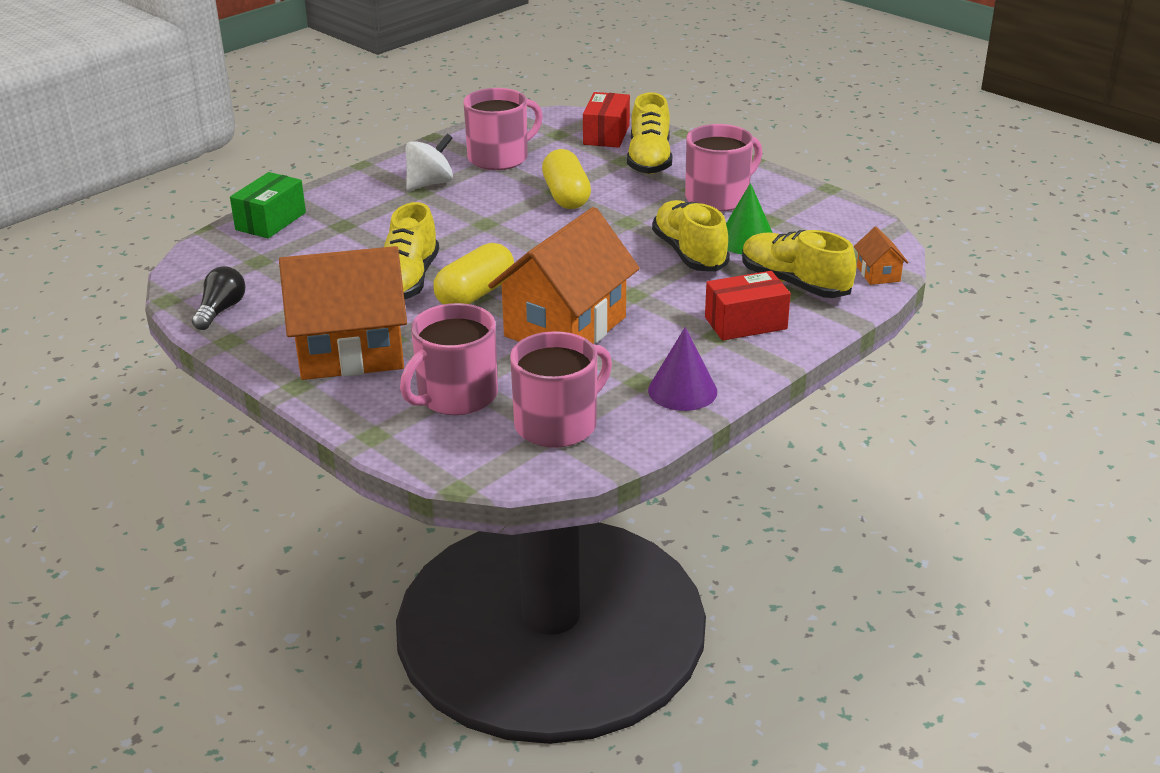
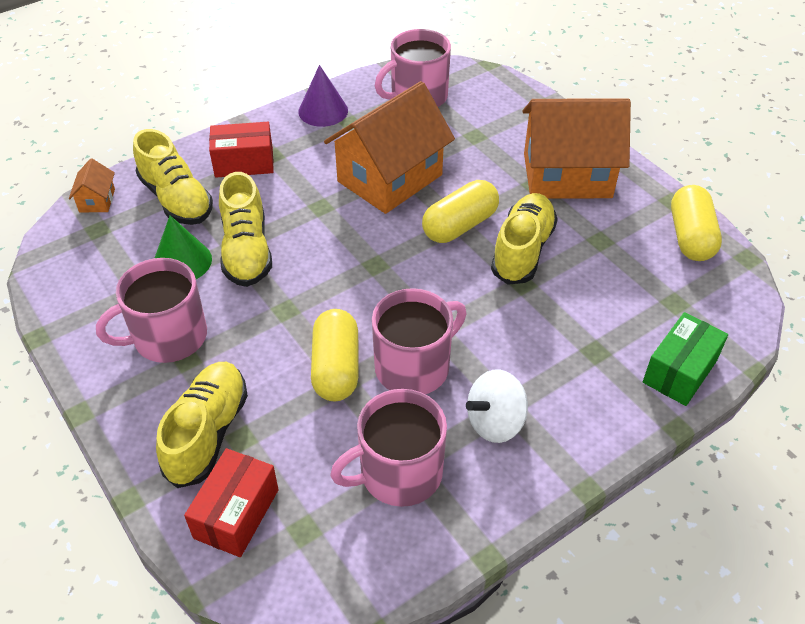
camera: 170 degrees left, 15 degrees up
black light bulb [192,266,246,330] -> yellow capsule [671,185,722,261]
pink mug [400,303,498,415] -> pink mug moved to [372,288,466,394]

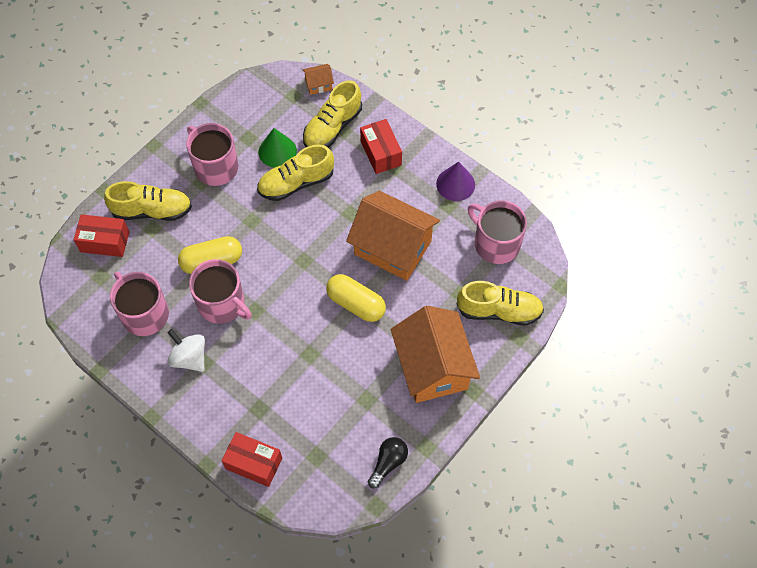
camera: 75 degrees right, 15 degrees up
yellow shoe [491,193,558,285] -> yellow shoe moved to [457,281,544,326]
green box [643,312,728,406] -> red box [222,432,282,487]
yellow capsule [671,185,722,261] -> black light bulb [368,437,408,489]

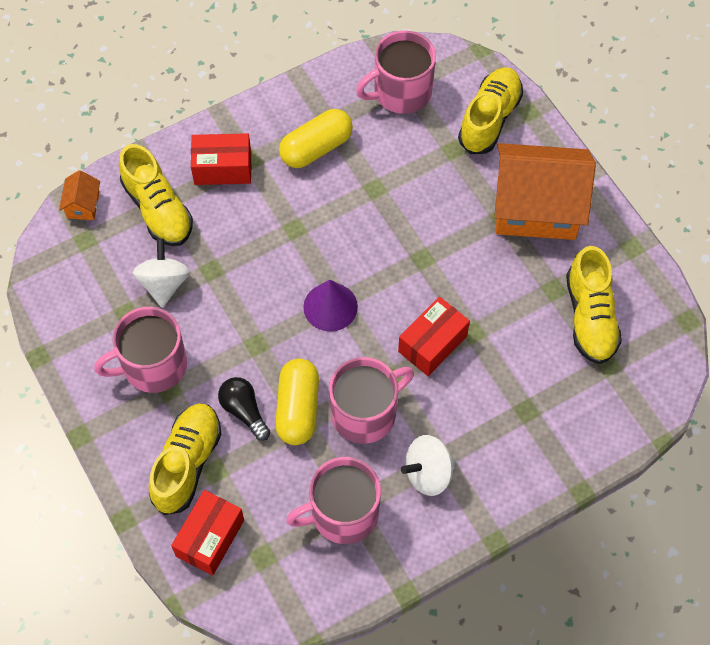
camera: 70 degrees left, 0 degrees up
red box [222,432,282,487] -> red box moved to [398,297,470,376]
yellow shoe [257,144,334,201] -> yellow shoe moved to [566,246,622,364]
green cone [259,128,297,168] -> white spinning top [133,238,190,308]
yellow capsule [326,274,386,322] -> yellow capsule moved to [279,109,353,168]
orange house [346,191,440,281] -> none
black light bulb [368,437,408,489] -> black light bulb moved to [218,377,270,441]
purple cone [436,161,475,201] -> purple cone moved to [303,279,358,332]

